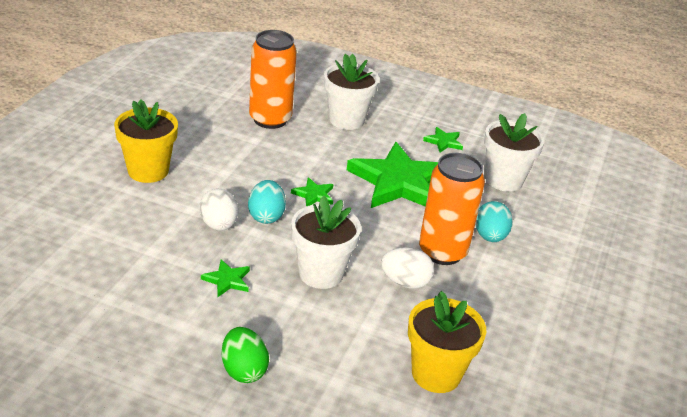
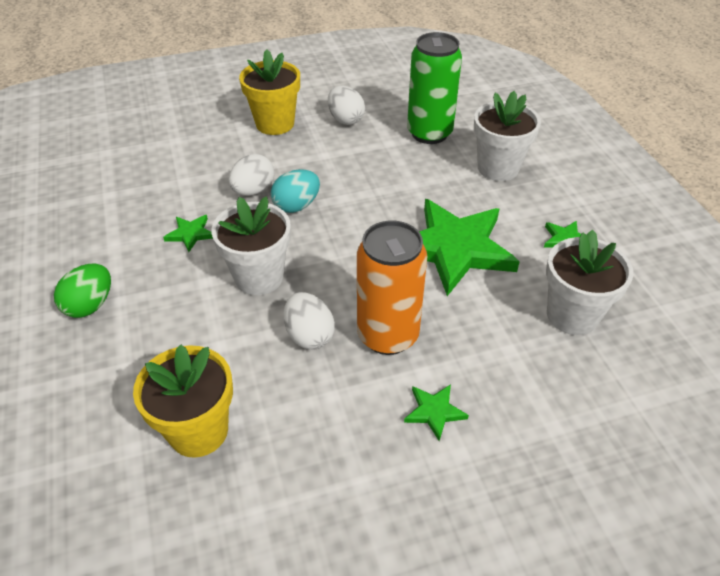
camera: 55 degrees right, 10 degrees up
orange can [249,30,297,129] -> green can [407,32,462,144]
green star [291,178,333,206] -> green star moved to [404,384,469,441]
turquoise egg [475,201,513,242] -> none
none -> white egg [328,86,365,125]

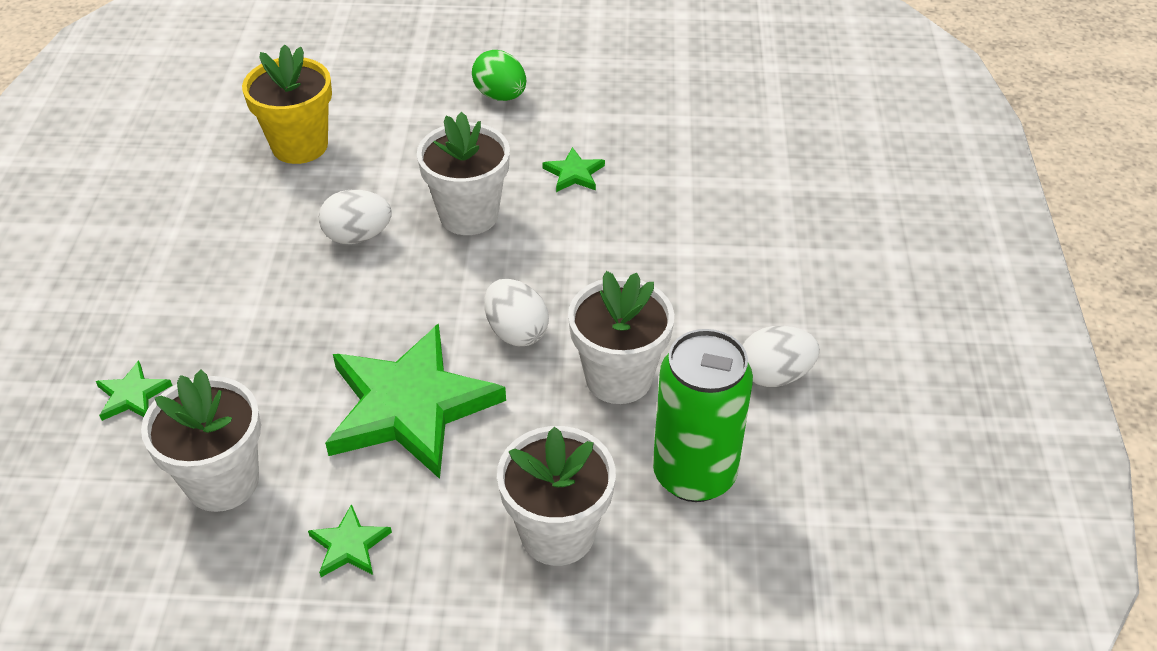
camera: 110 degrees right, 0 degrees up
white egg [229,154,274,196] -> white egg moved to [484,279,549,346]
yellow flower pot [239,49,300,135] -> none
turquoise egg [271,169,320,213] -> none
orange can [357,220,427,355] -> none
green star [404,384,469,441] -> green star moved to [96,360,173,421]
none -> white flower pot [568,271,674,404]

